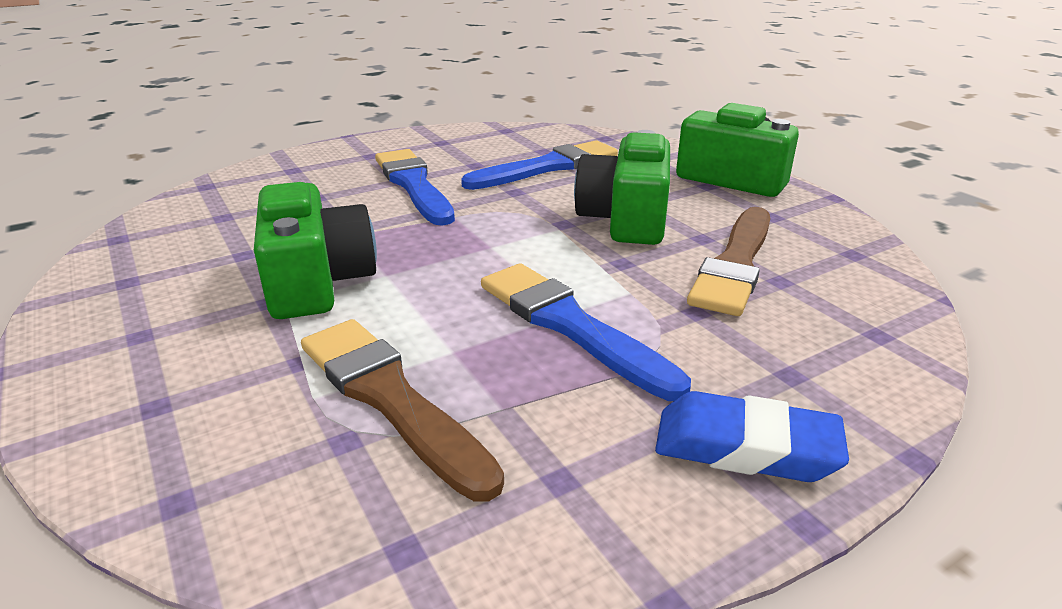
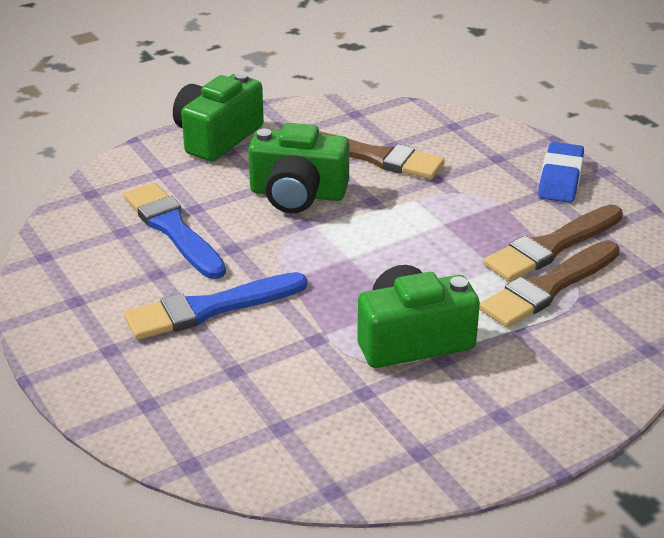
camera: 90 degrees left, 5 degrees up
blue brush [481,263,691,401] -> none
none -> brown brush [483,205,623,282]

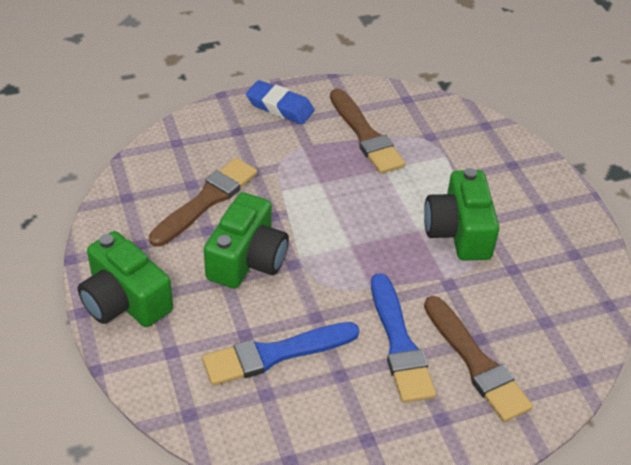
camera: 80 degrees left, 10 degrees up
brown brush [479,240,620,328] -> brown brush moved to [424,296,533,422]

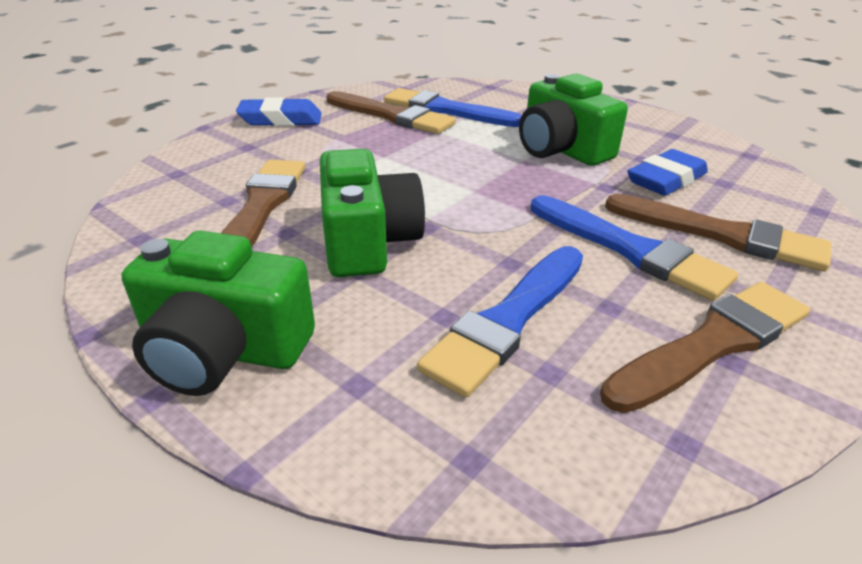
camera: 30 degrees left, 10 degrees down
none -> blue brush [384,88,521,127]
none -> brown brush [600,282,810,413]
none -> blue eraser [628,149,708,196]

